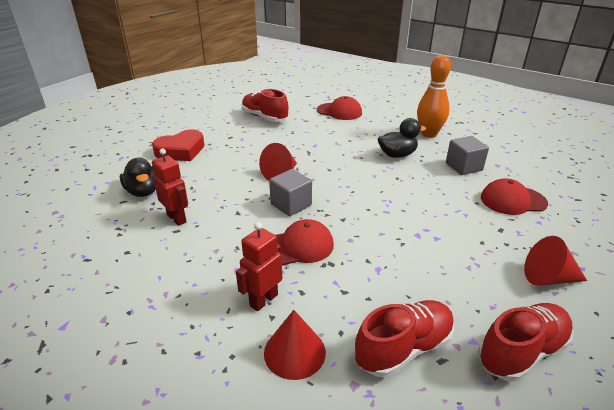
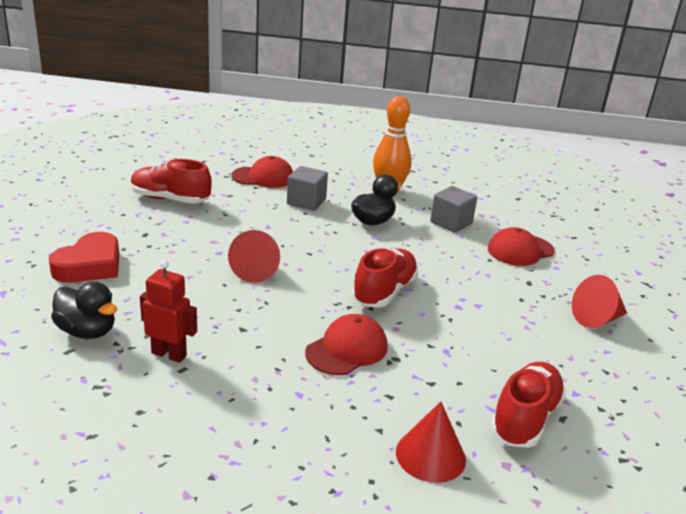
camera: 30 degrees left, 5 degrees down
red robot [236,222,282,311] -> none
grey cube [269,169,312,216] -> grey cube moved to [287,166,328,211]
red shoe [478,303,574,382] -> red shoe moved to [352,248,418,308]

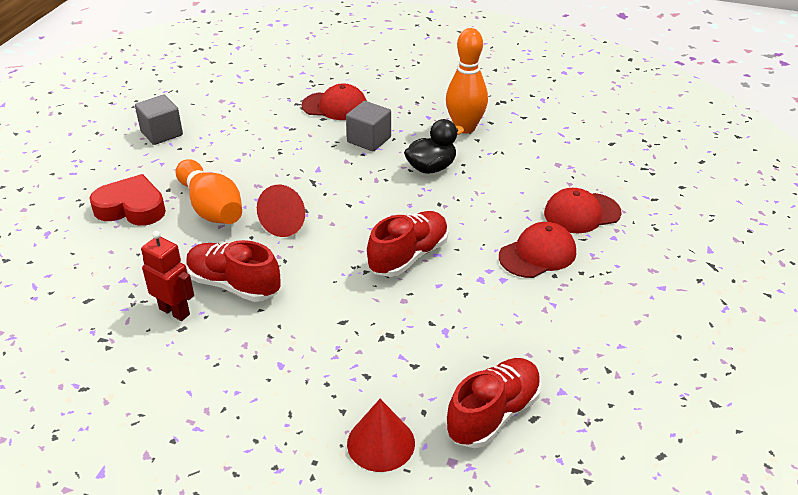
camera: 15 degrees right, 10 degrees up
red heart [49,232,119,283] -> red heart turned 120 degrees counterclockwise [89,174,166,226]
black duck [51,282,117,339] -> none
red shoe [131,159,212,204] -> red shoe moved to [186,240,281,302]
red cap [305,314,388,375] -> red cap moved to [499,222,576,278]
grey cube [430,186,477,233] -> grey cube moved to [135,95,183,145]
red cone [572,275,627,328] -> none
none -> orange bowling pin [176,159,242,224]

